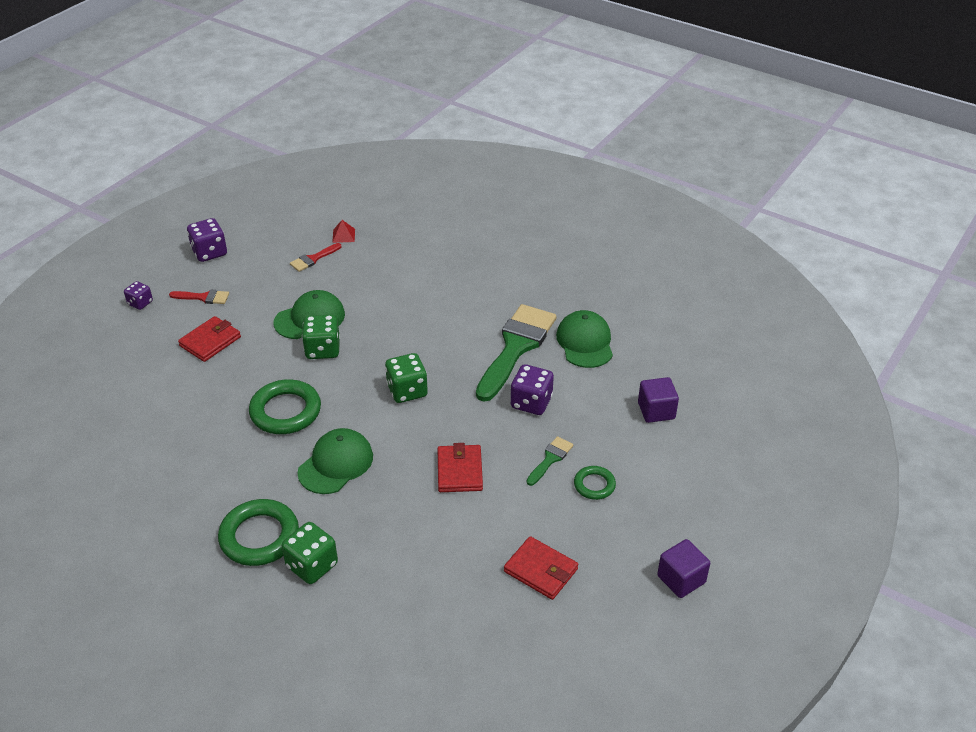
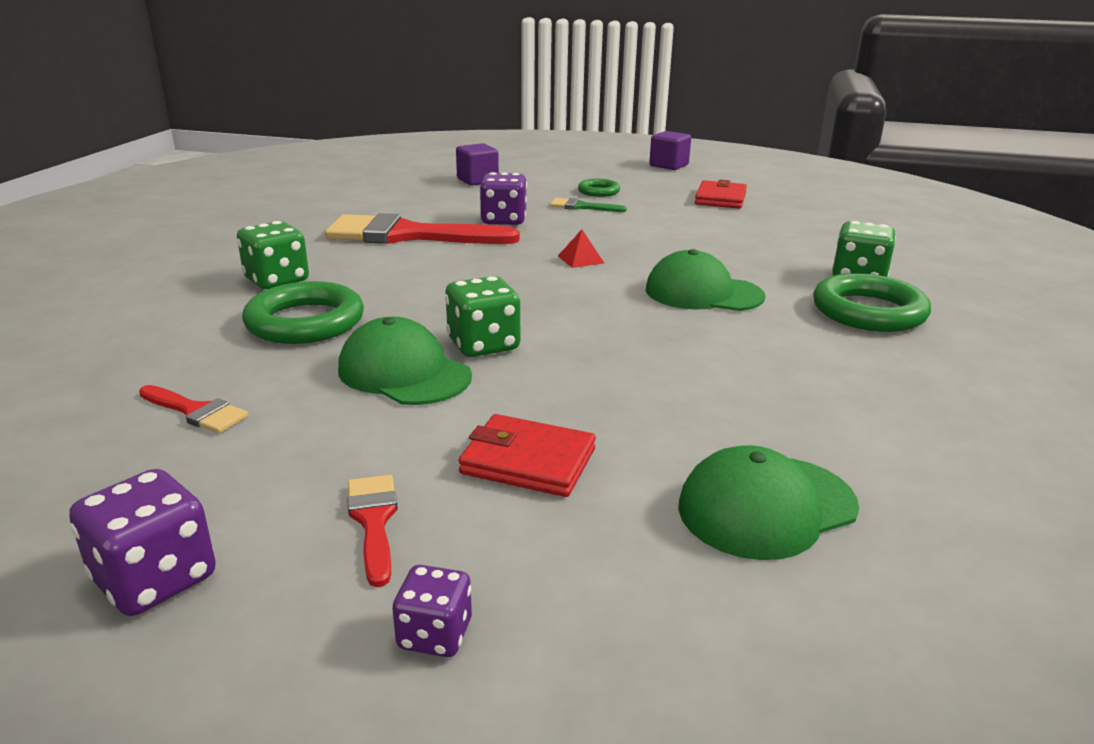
camera: 110 degrees left, 15 degrees down
green ring [249,379,321,434] -> green ring moved to [242,281,364,344]
red pyramid [332,220,355,243] -> red pyramid moved to [558,229,604,268]
green dice [385,353,428,403] -> green dice moved to [237,221,309,289]
red wallet [438,443,483,492] -> none
green brush [476,304,557,402] -> red brush [325,213,520,244]
green cap [556,310,613,368] -> green cap moved to [678,445,859,560]

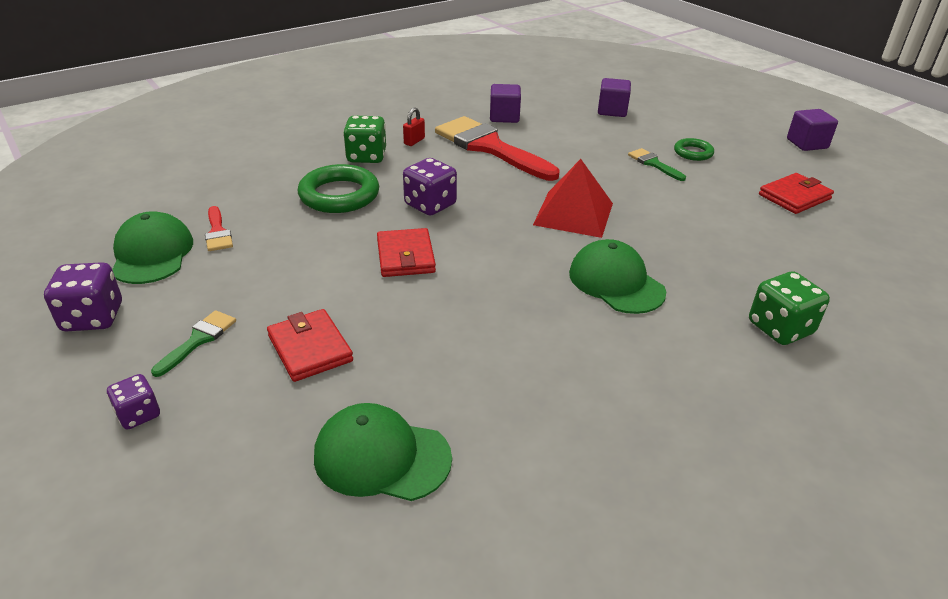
camera: 40 degrees right, 10 degrees up
green cap [338,317,472,405] -> green cap moved to [112,211,193,284]
red brush [347,475,398,587] -> green brush [151,310,236,377]
green dice [445,276,521,357] -> red wallet [377,228,436,277]
purple dice [480,172,527,225] -> purple dice moved to [403,158,457,216]
red pyramid [558,229,604,268] -> red pyramid [533,159,613,238], size x2.25
green ring [813,273,931,332] -> none
none -> red padlock [403,108,425,146]
none -> purple cube [490,84,521,123]

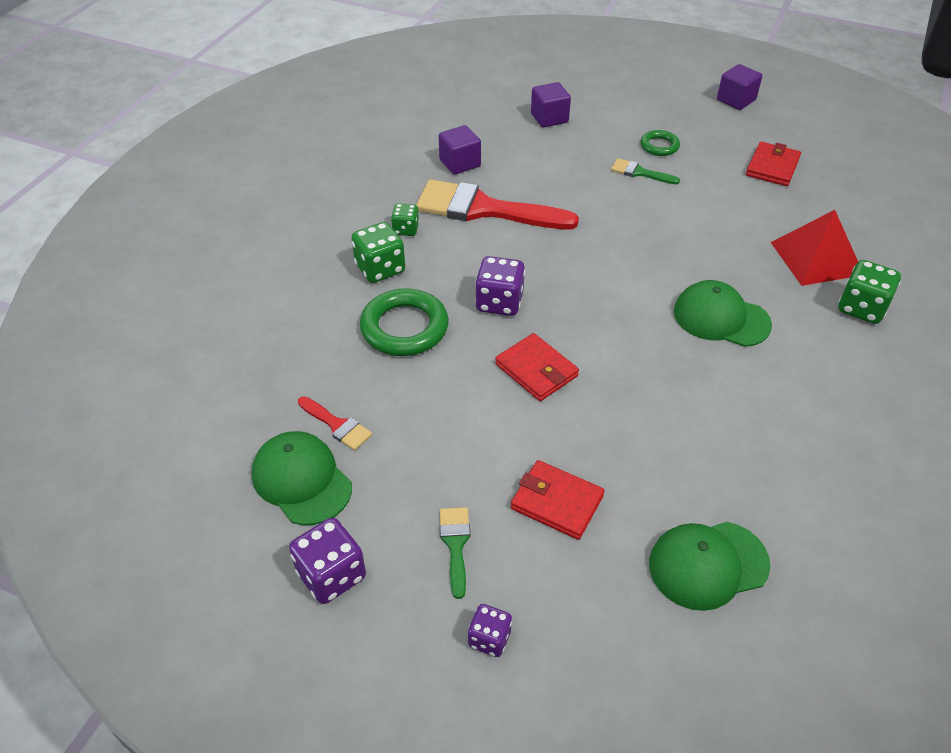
camera: 30 degrees left, 10 degrees up
red padlock [403,108,425,146] -> green dice [391,203,419,236]
red pyramid [533,159,613,238] -> red pyramid moved to [771,210,858,286]

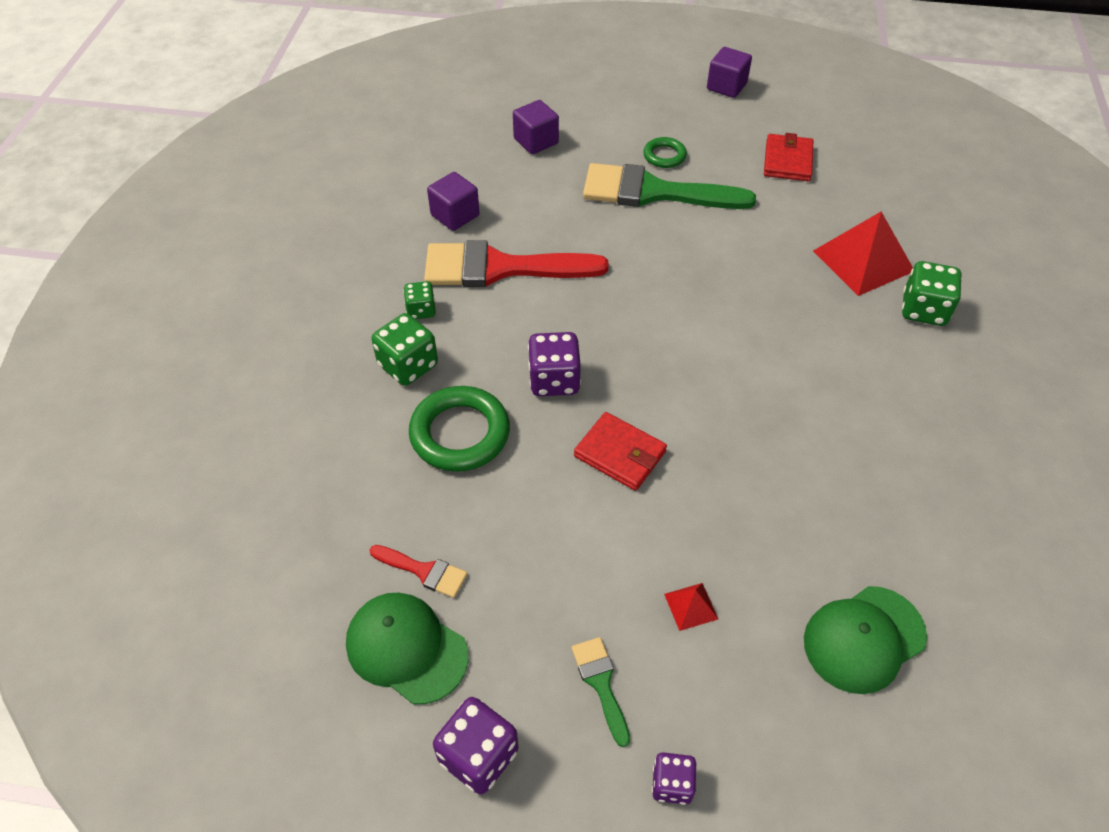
camera: 15 degrees left, 5 degrees up
red wallet [511,460,605,540] -> red pyramid [664,583,718,631]
green brush [611,158,680,184] -> green brush [583,163,756,209], size x2.25
green cap [674,280,772,347] -> none

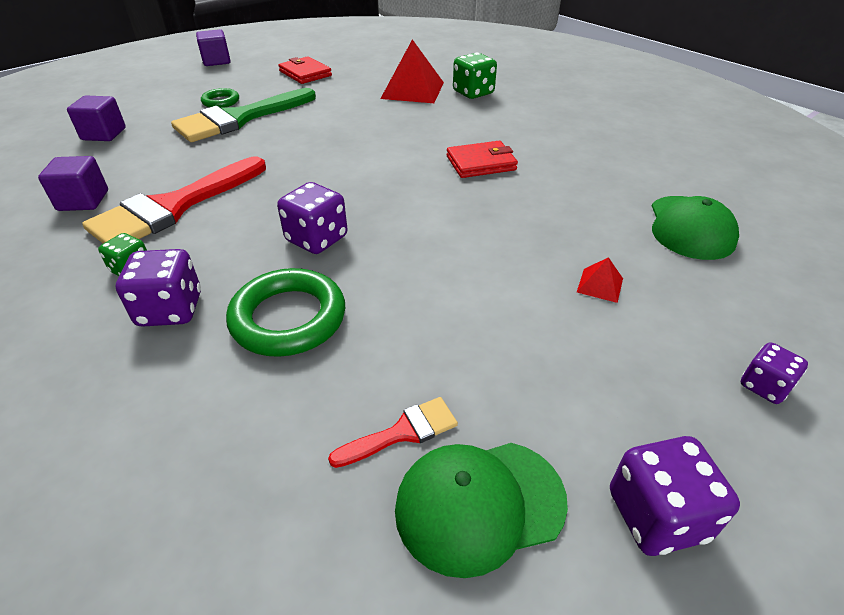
camera: 50 degrees left, 10 degrees down
green dice [372,313,438,386] -> purple dice [116,249,201,327]
green brush [572,637,630,747] -> none
red wallet [574,412,667,491] -> red wallet moved to [447,141,518,178]

